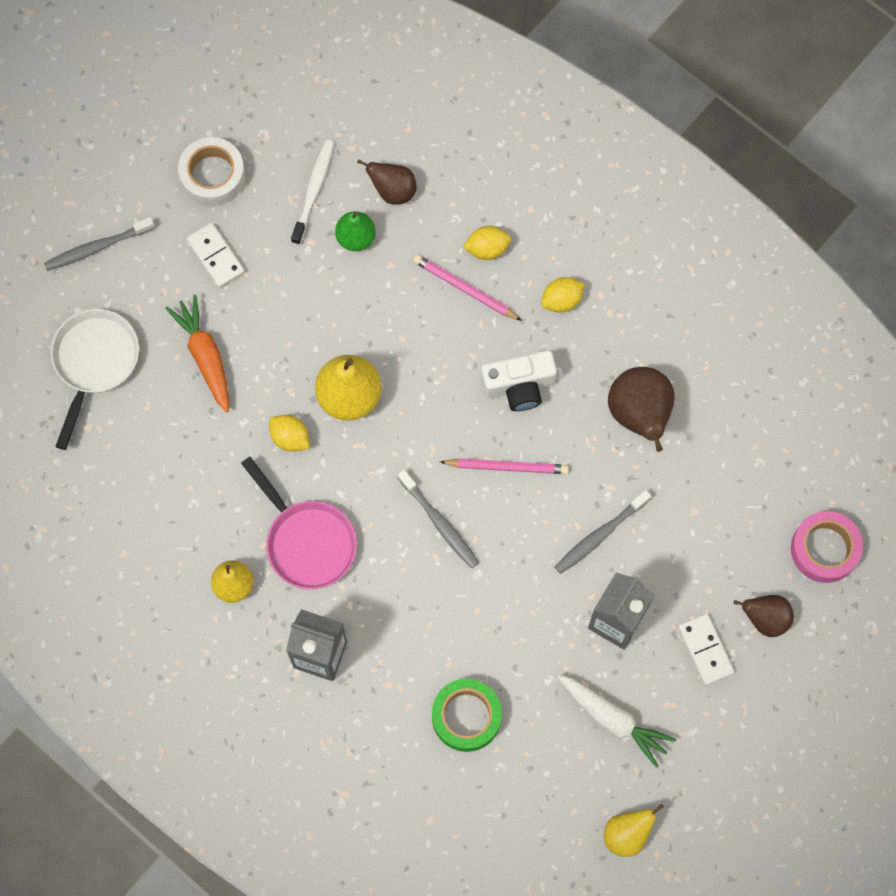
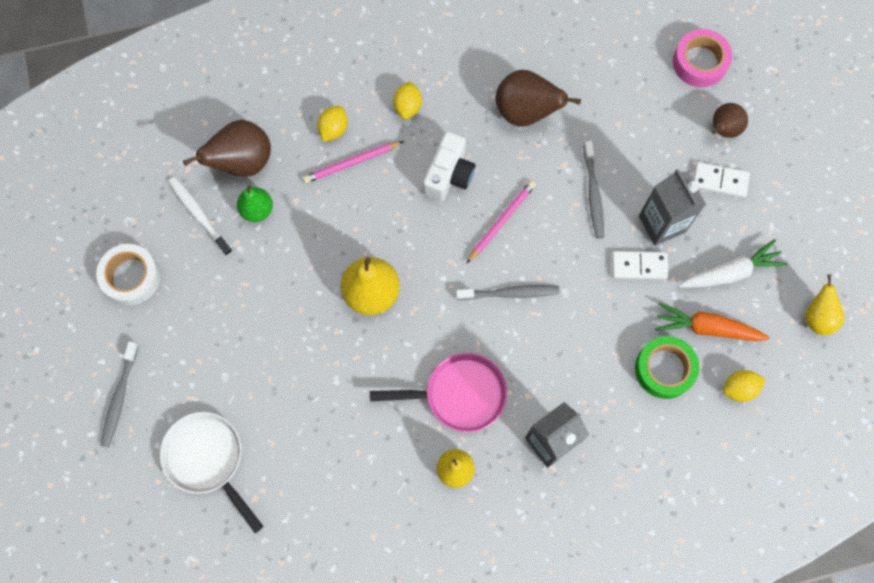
camera: 55 degrees left, 0 degrees up
orange carrot [166,295,229,412] -> orange carrot moved to [655,302,770,341]
white domino [187,223,245,288] -> white domino moved to [612,251,669,280]
yellow lemon [269,415,310,452] -> yellow lemon moved to [723,370,765,402]
brown pear [357,159,417,205] -> brown pear [183,120,271,177], size x1.60

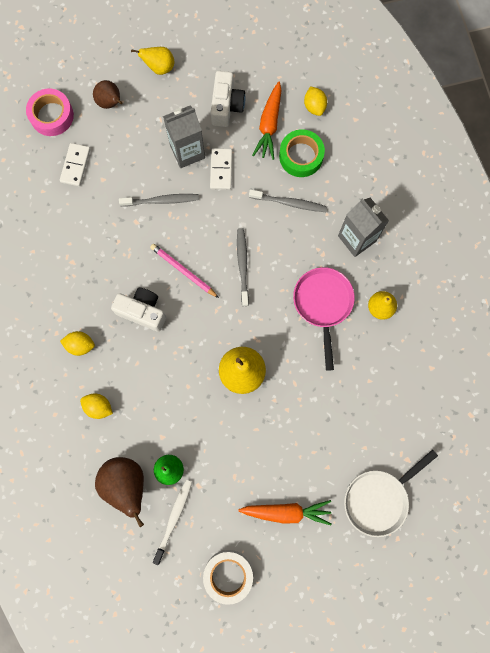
camera: 90 degrees left, 5 degrees up
grey toothbrush [100,341,139,448] -> grey toothbrush moved to [249,189,327,212]
white toothbrush [168,177,232,256] -> white toothbrush turned 150 degrees clockwise [153,480,192,565]
pink pencil [303,141,404,183] -> none
brown pear [496,70,581,127] -> none
white carrot [678,239,787,288] -> white camera [211,71,246,127]
white domino [693,162,750,198] -> white domino moved to [60,143,91,186]
yellow pear [805,274,844,335] -> yellow pear moved to [131,47,174,75]
none -> orange carrot [238,500,332,525]

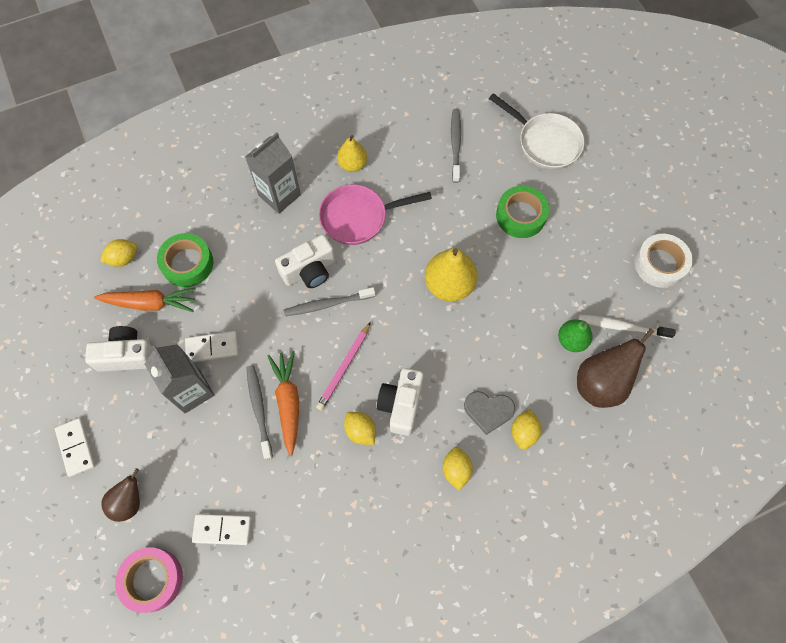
camera: 100 degrees left, 10 degrees down
yellow pear [131,47,174,75] -> white domino [55,418,96,477]
orange carrot [238,500,332,525] -> orange carrot moved to [268,351,299,456]
grey toothbrush [249,189,327,212] -> grey toothbrush moved to [451,109,461,183]
none -> white camera [275,234,335,288]
none -> yellow lemon [344,412,376,445]
none -> grey heart [464,391,515,435]
none -> green tape [496,186,549,238]

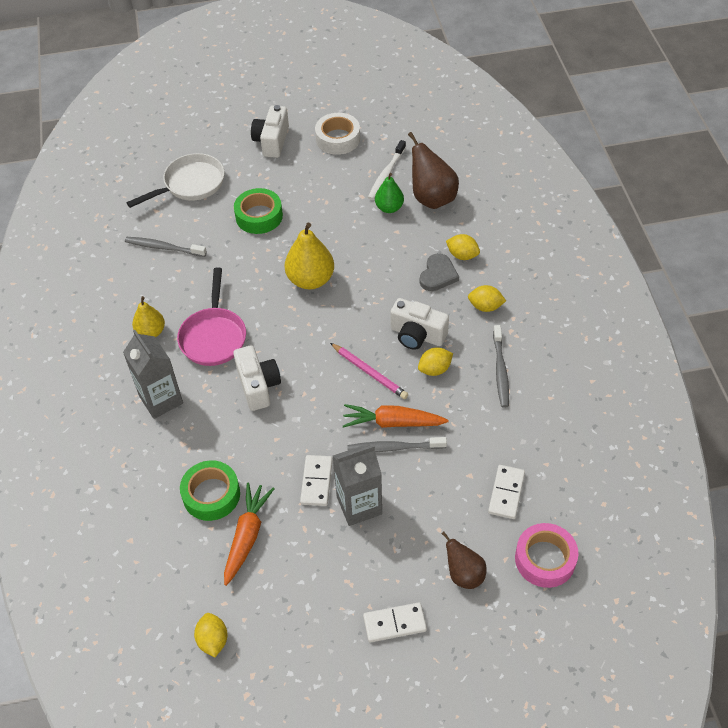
camera: 75 degrees left, 15 degrees down
white camera [85,326,154,372] -> white camera moved to [251,105,289,158]
yellow lemon [100,239,137,267] -> yellow lemon moved to [194,613,228,657]
grey toothbrush [284,287,375,316] -> grey toothbrush moved to [493,325,509,408]

